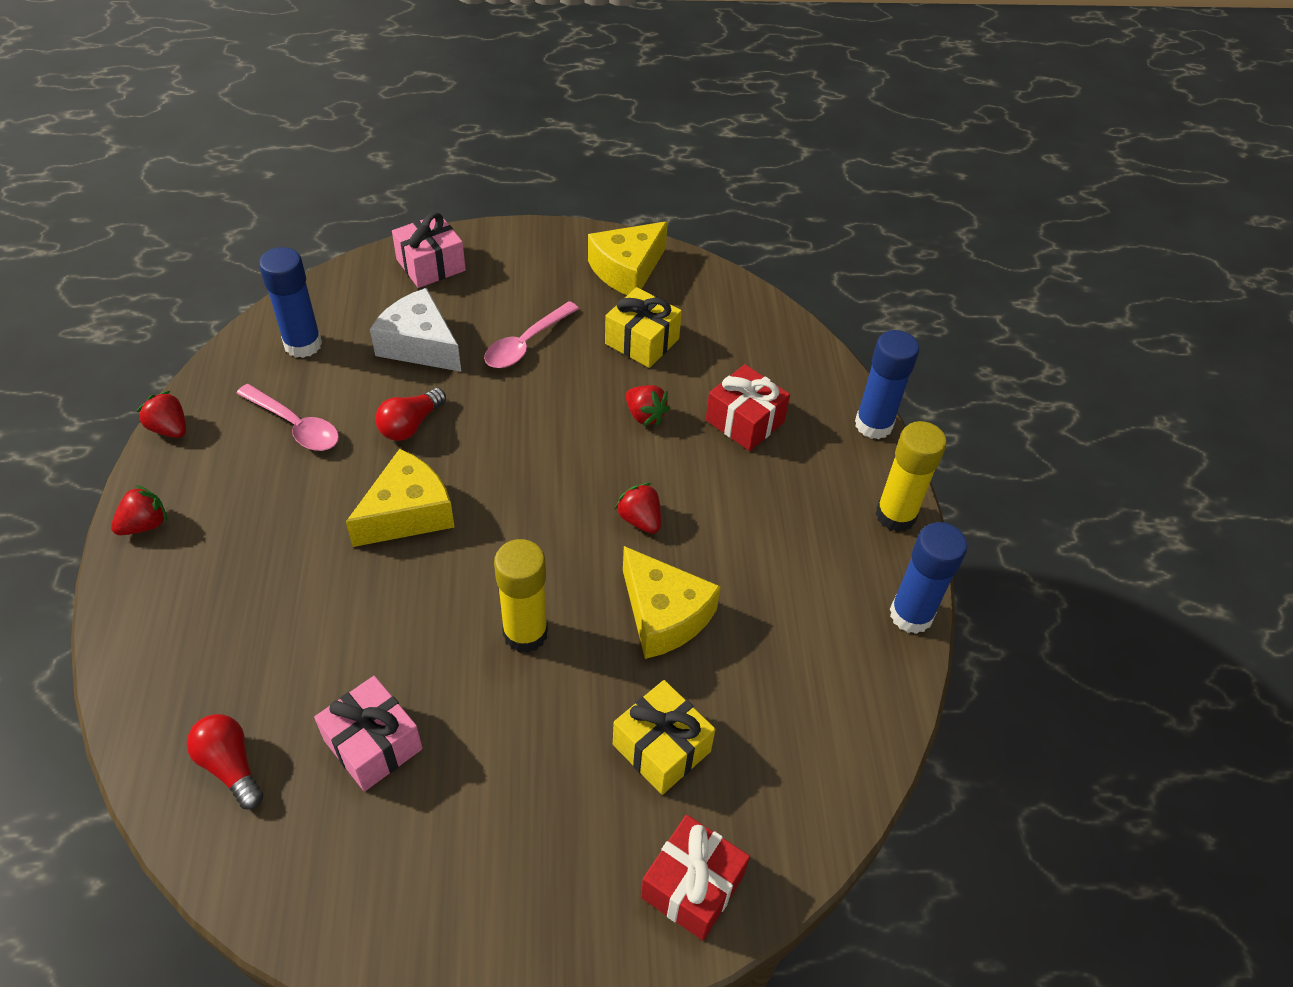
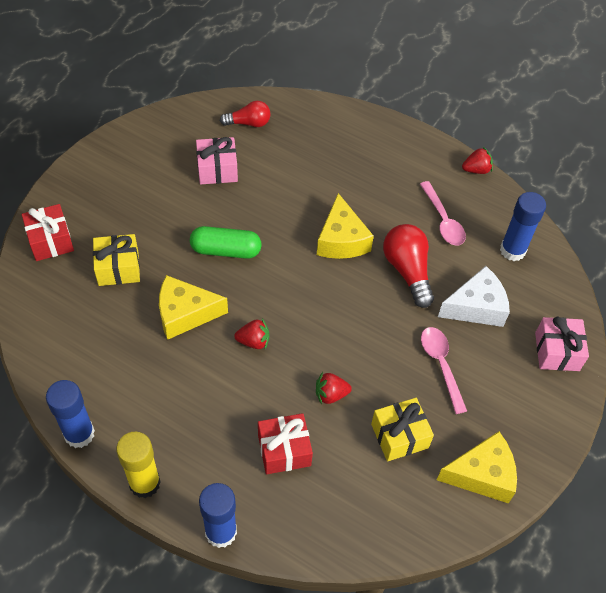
camera: 125 degrees right, 5 degrees up
red strawberry [111,485,167,535] -> none
pink spoon [236,384,339,451] -> pink spoon turned 90 degrees counterclockwise [420,181,466,246]
red light bulb [375,388,446,441] -> red light bulb [383,224,434,308], size x1.54
yellow glue stick [494,539,548,653] -> green capsule [190,226,261,259]
yellow cheese [588,221,668,295] -> yellow cheese turned 90 degrees clockwise [437,431,517,503]

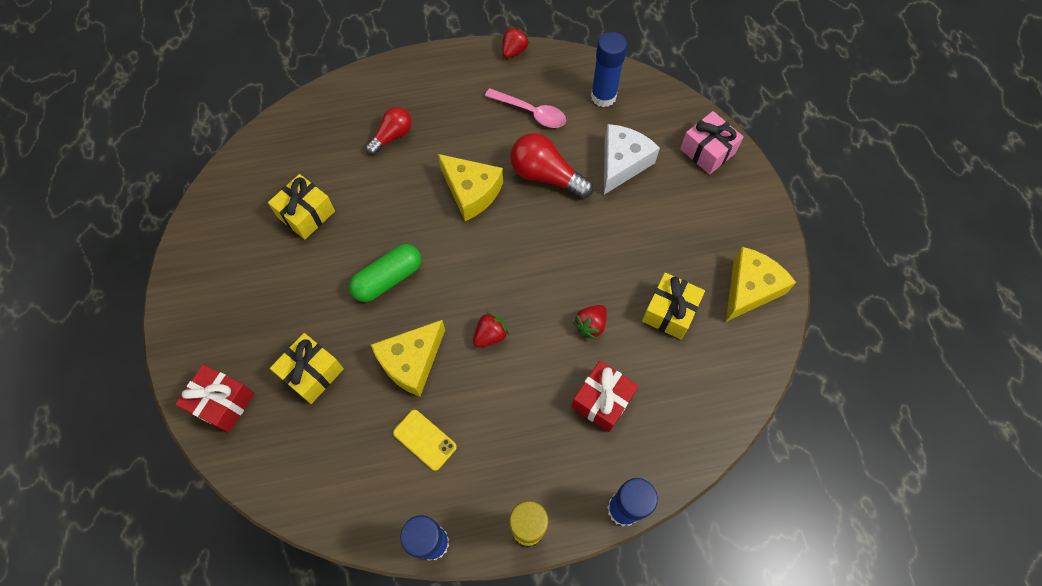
camera: 40 degrees left, 10 degrees up
pink gift [196,137,238,185] -> yellow gift [268,174,335,240]
red light bulb [220,101,271,127] -> red light bulb moved to [366,107,412,155]
pink spoon [421,327,467,414] -> none
none -> yellow phone [393,410,457,471]

